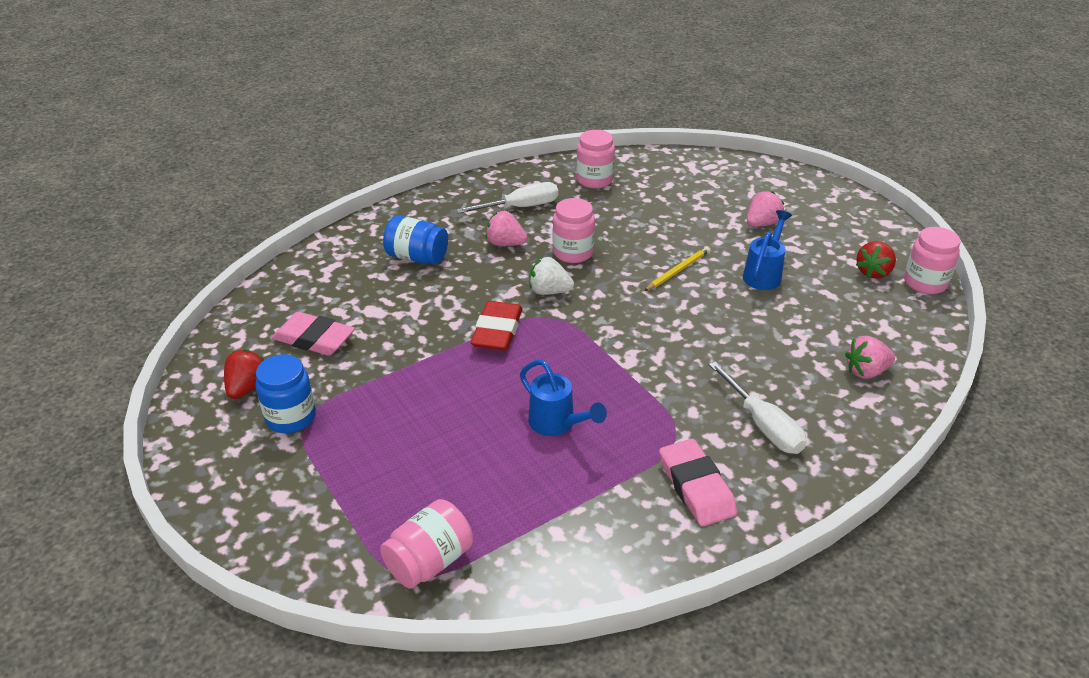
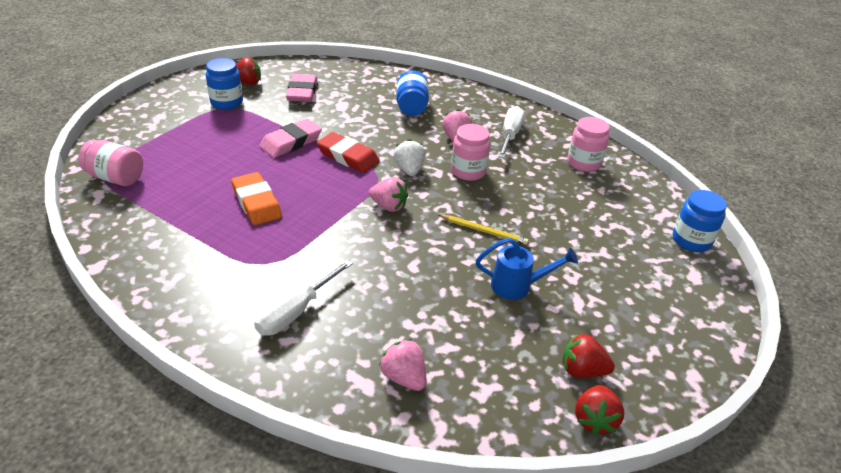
camera: 65 degrees right, 0 degrees up
white screwdriver [456,182,558,214] -> white screwdriver turned 120 degrees counterclockwise [498,106,524,158]
red eraser [471,301,522,351] -> red eraser turned 45 degrees clockwise [317,132,380,173]
blue watering can [520,360,607,436] -> orange eraser [231,172,282,225]
pink eraser [659,439,737,526] -> pink eraser moved to [259,119,322,158]
pink strawberry [747,191,784,227] -> pink strawberry moved to [369,177,408,212]
pink jar [904,227,961,294] -> red strawberry [575,385,624,435]
none -> blue jar [673,190,727,252]

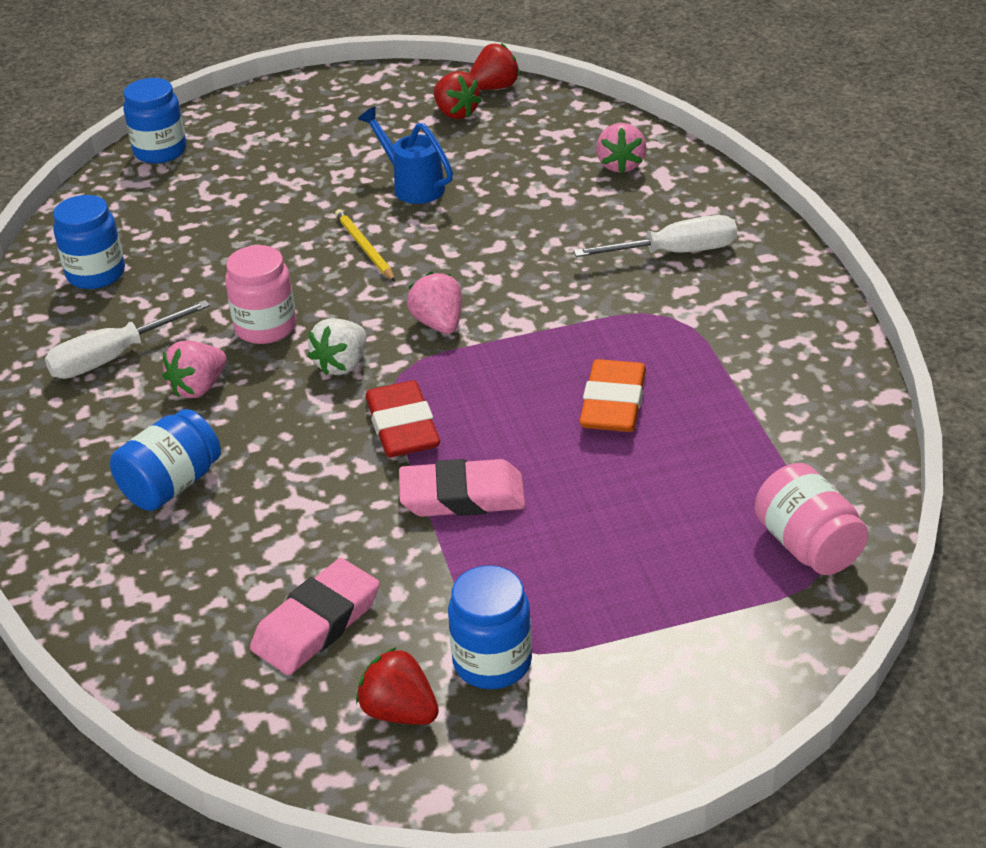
camera: 135 degrees left, 0 degrees up
pink jar [568,117,610,172] -> blue jar [53,195,125,289]

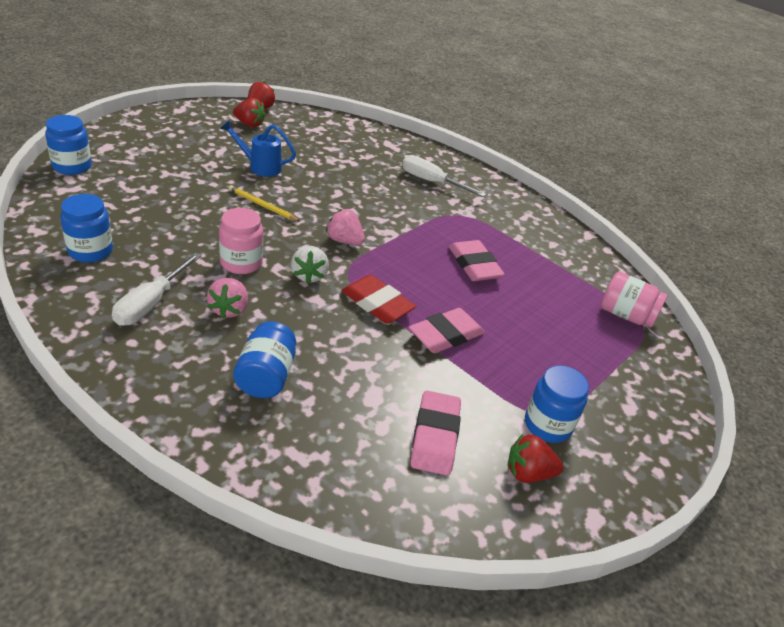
camera: 40 degrees left, 0 degrees up
white screwdriver [574,215,737,257] -> white screwdriver turned 105 degrees counterclockwise [402,155,486,197]
orange eraser [580,359,646,432] -> pink eraser [449,240,505,281]
pink strawberry [596,123,647,174] -> none

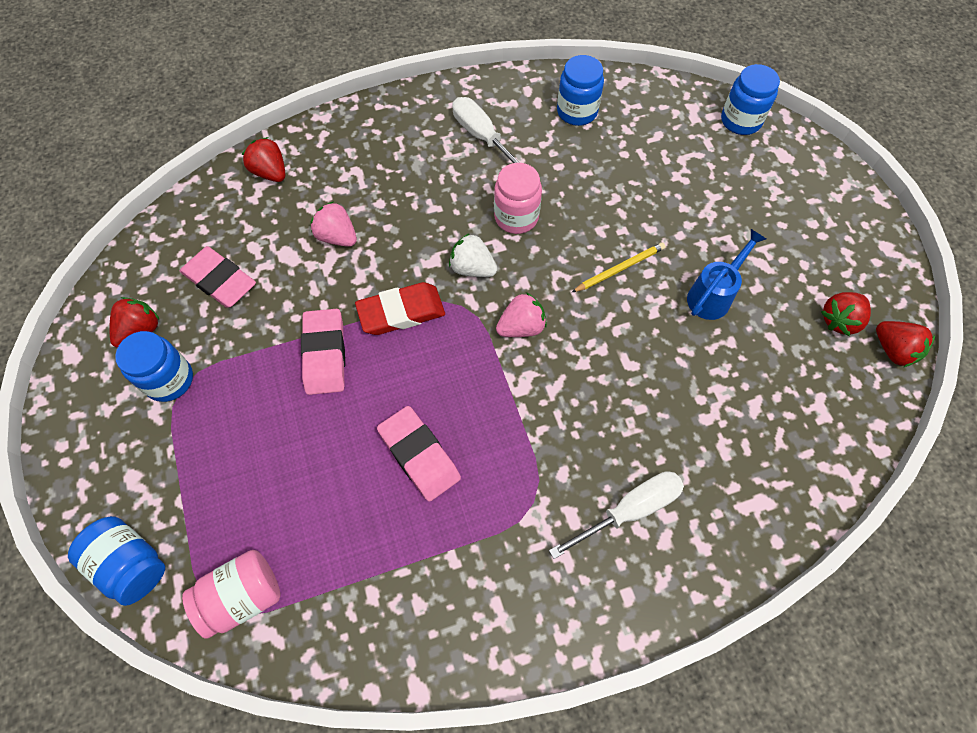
camera: 125 degrees right, 25 degrees up
pink strawberry [207,278,248,319] -> pink strawberry moved to [311,201,357,247]
blue jar [233,321,296,398] -> blue jar moved to [68,516,165,606]
pink eraser [449,240,505,281] -> pink eraser turned 45 degrees clockwise [377,406,461,502]
none -> red strawberry [242,137,285,182]

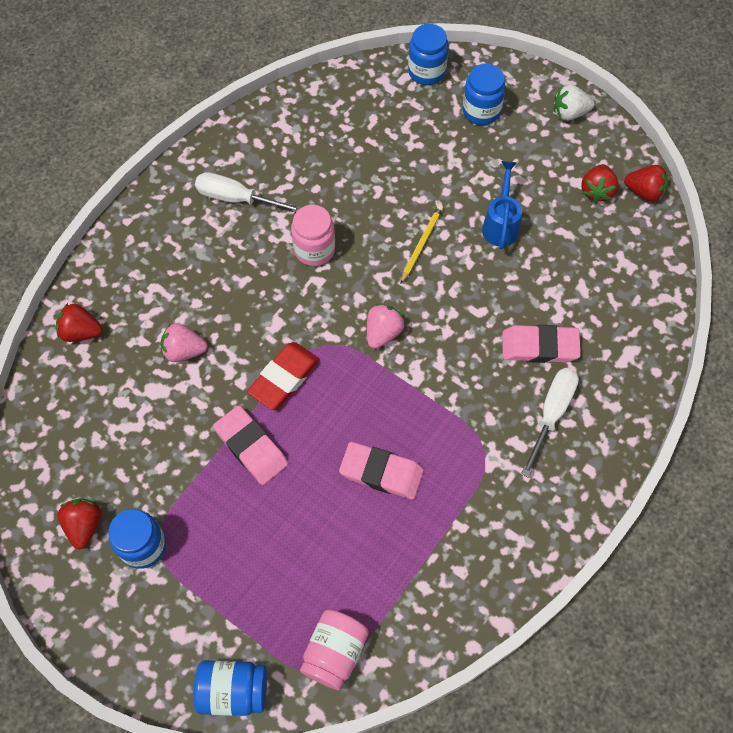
camera: 35 degrees left, 0 degrees up
pink eraser [180,246,256,308] -> pink eraser moved to [502,325,581,363]
white strawberry [449,233,497,277] -> white strawberry moved to [554,85,595,121]
blue jar [557,55,604,126] -> blue jar moved to [462,64,506,125]

